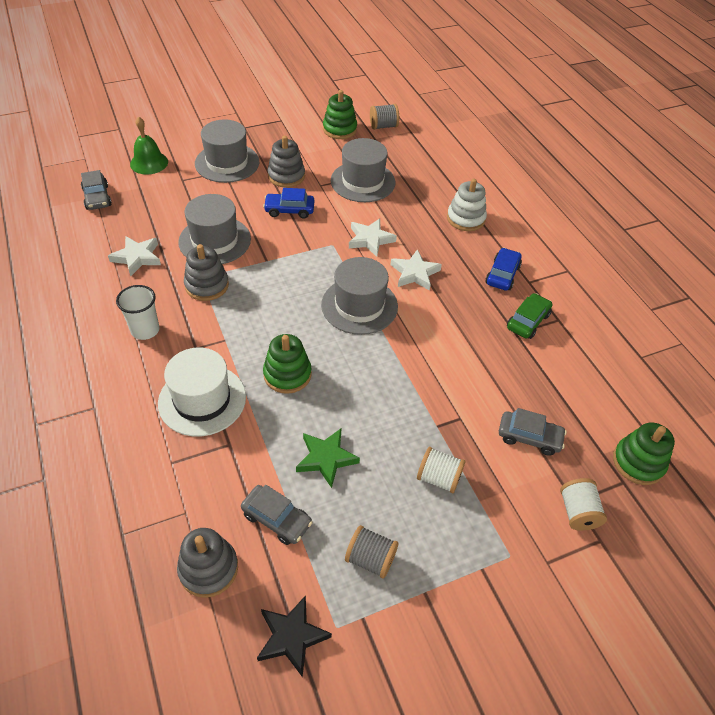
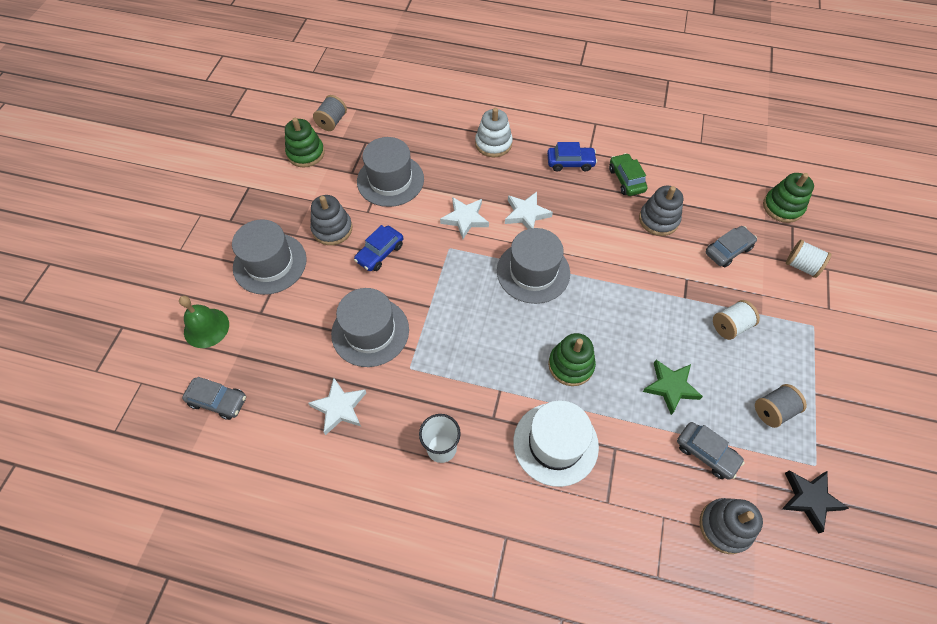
camera: 50 degrees left, 10 degrees up
grey stacking toy [184,244,229,301] -> grey stacking toy moved to [639,185,683,236]
grey car [241,485,313,545] -> grey car turned 60 degrees clockwise [677,422,745,480]
blue car [485,248,522,290] -> blue car turned 120 degrees clockwise [547,142,597,171]

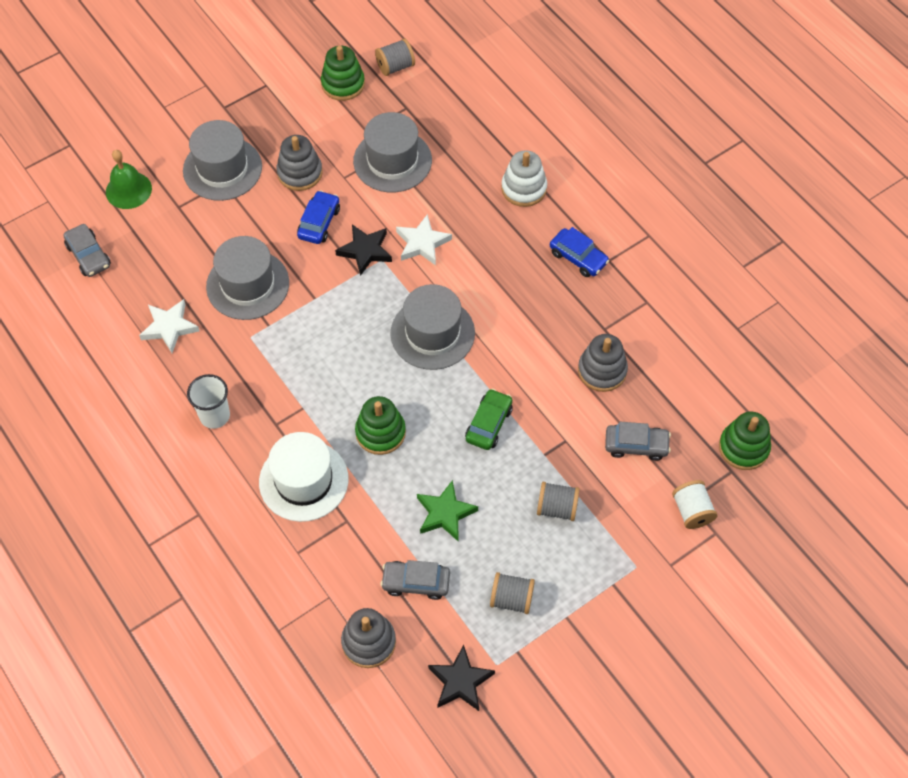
camera: 40 degrees right, 0 degrees up
blue car [354,225,403,271] -> blue car turned 120 degrees clockwise [297,190,340,244]
white star [505,192,553,229] -> none
green car [609,153,648,196] -> green car moved to [465,389,513,450]
grey car [677,422,745,480] -> grey car turned 105 degrees clockwise [380,560,450,600]
white spool [713,300,760,340] -> grey spool [537,482,580,521]
none -> black star [335,224,392,276]

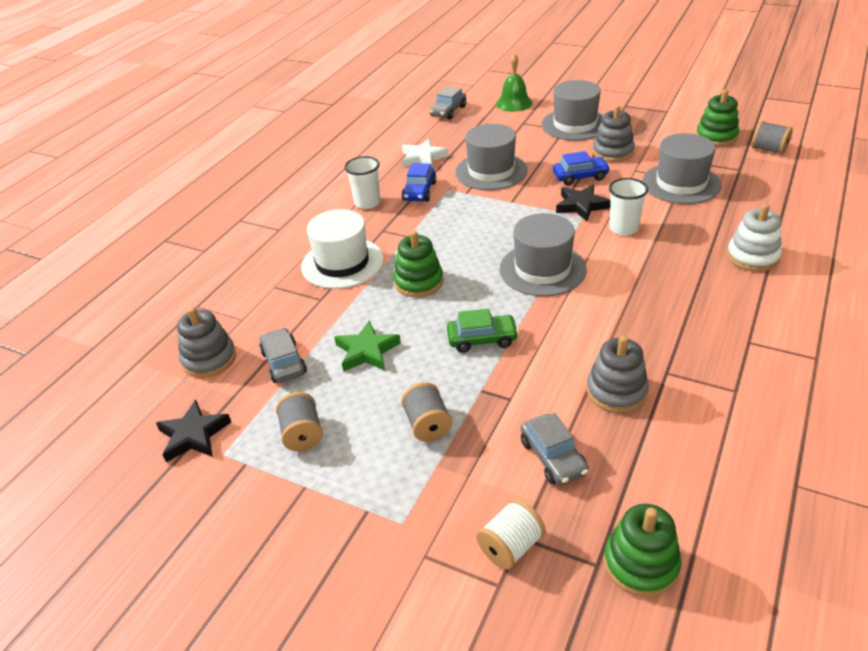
camera: 65 degrees right, 20 degrees down
white star [396,214,452,265] -> white cup [609,178,648,235]
blue car [550,227,609,277] -> blue car moved to [402,163,437,202]

